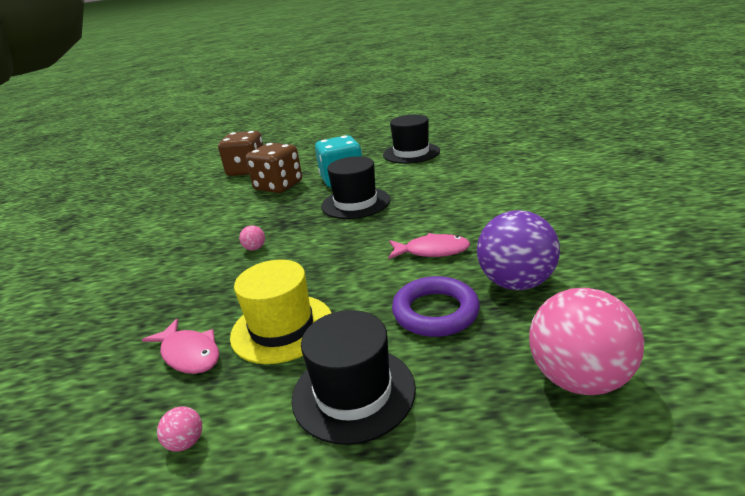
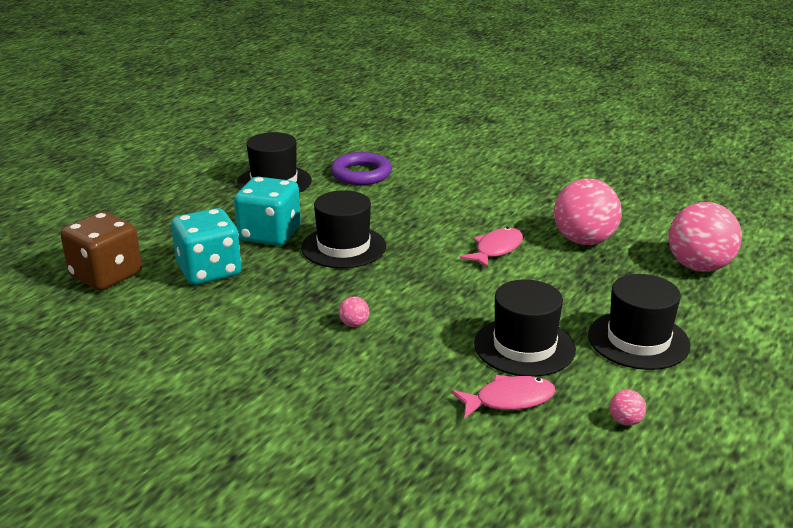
camera: 60 degrees left, 0 degrees up
yellow hat [230,259,331,364] -> black hat [474,279,576,377]
brown dice [246,143,302,193] -> turquoise dice [171,208,241,285]
purple ring [392,276,480,337] -> purple ring moved to [331,152,392,185]
purple ball [477,210,560,290] -> pink ball [554,179,622,245]

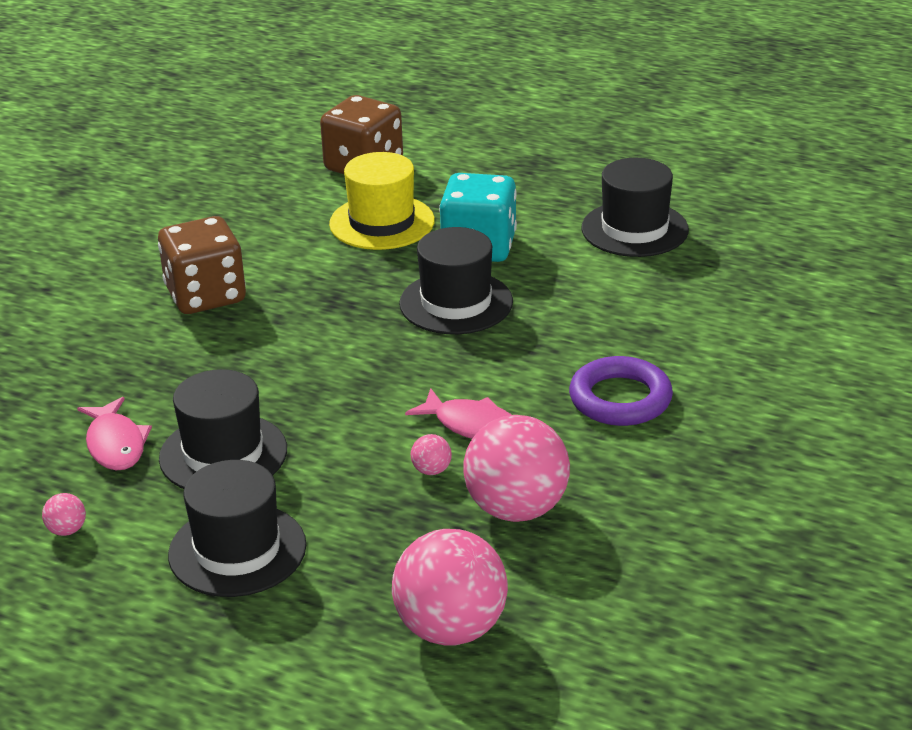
camera: 85 degrees right, 5 degrees up
turquoise dice [171,208,241,285] -> yellow hat [329,152,435,250]
purple ring [331,152,392,185] -> purple ring moved to [569,356,673,426]
pink ball [339,296,369,327] -> pink ball moved to [411,434,452,475]
none -> brown dice [158,216,246,314]

